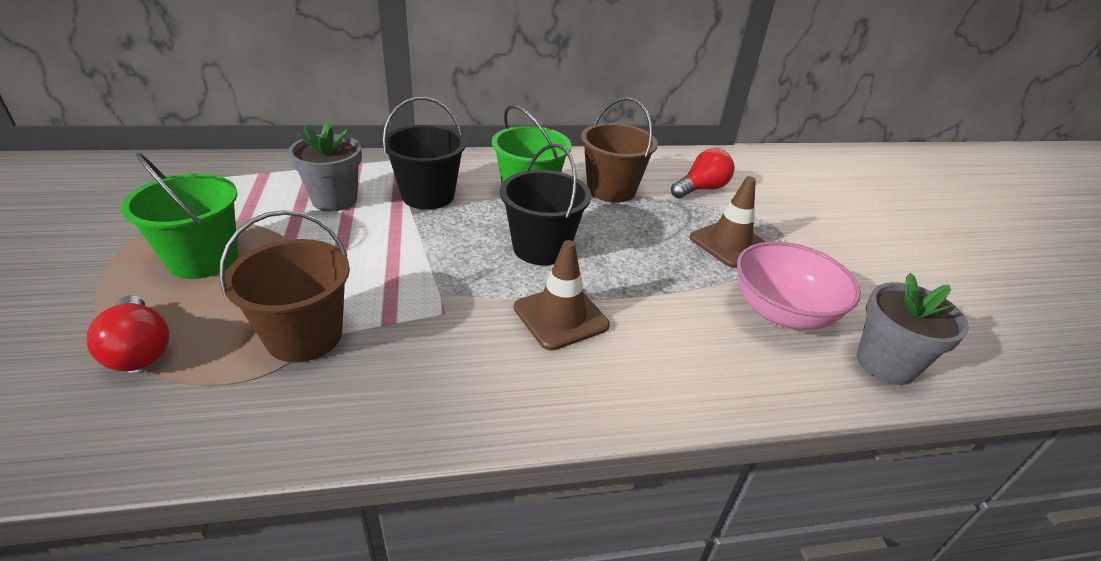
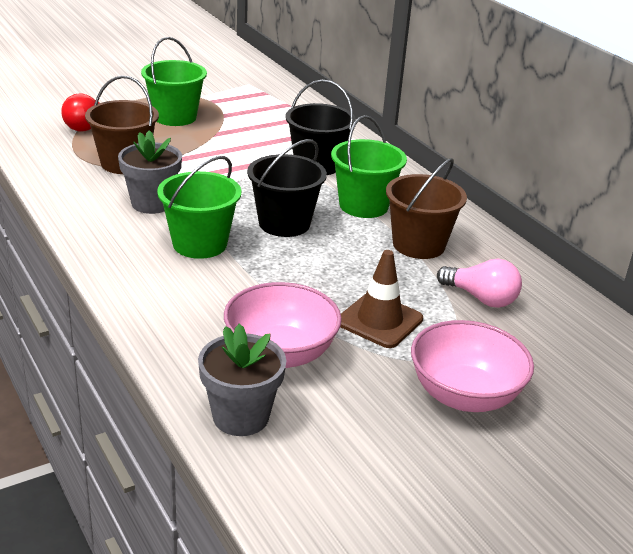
camera: 70 degrees right, 5 degrees down
grey flower pot [288,122,362,211] -> grey flower pot moved to [118,130,182,214]
brown traffic cone [514,240,610,351] -> green bucket [157,156,241,259]
red light bulb [671,148,734,199] -> pink light bulb [437,259,522,308]
none -> pink bowl [411,320,534,412]

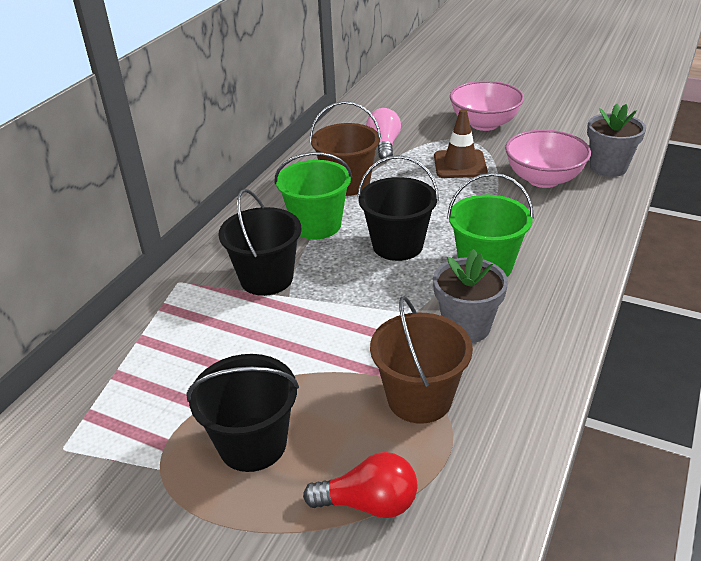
camera: 120 degrees left, 5 degrees up
green bucket [141,37,207,126] -> black bucket [186,354,299,472]

